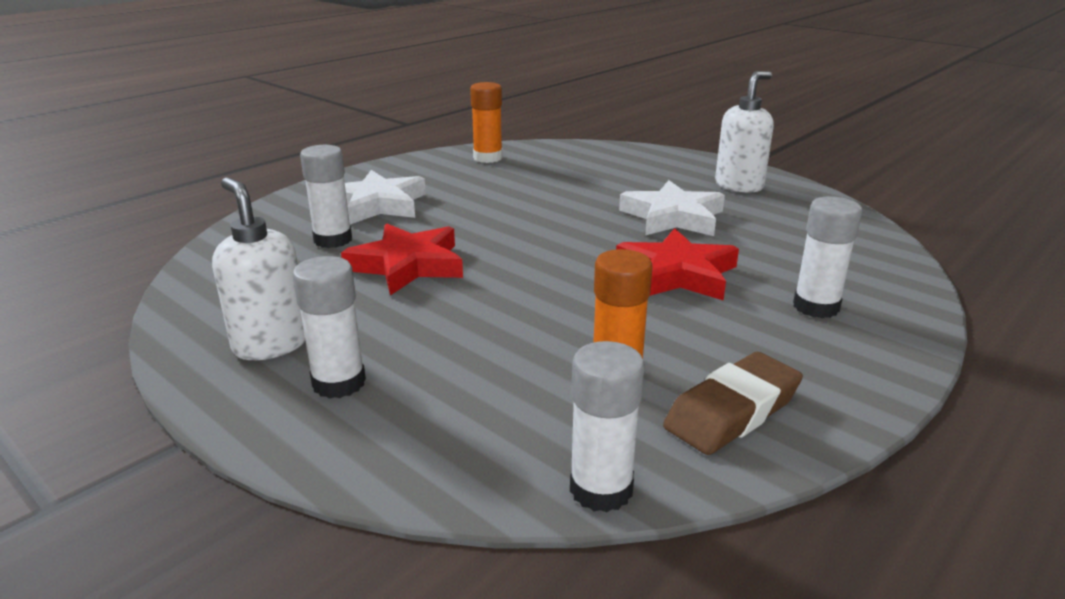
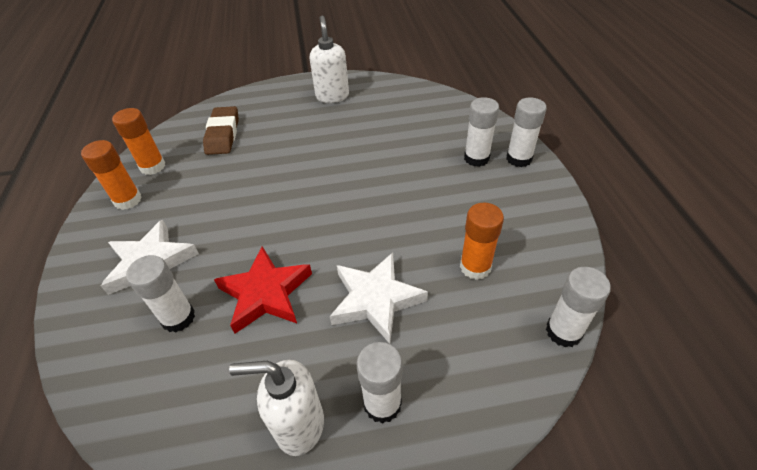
camera: 50 degrees left, 20 degrees up
red star [616,228,739,300] -> none
white star [619,180,725,236] -> white star moved to [330,253,428,344]
brown eraser [663,352,803,455] -> brown eraser moved to [203,106,239,155]
none -> orange glue stick [81,140,142,210]
none -> white glue stick [506,97,547,167]

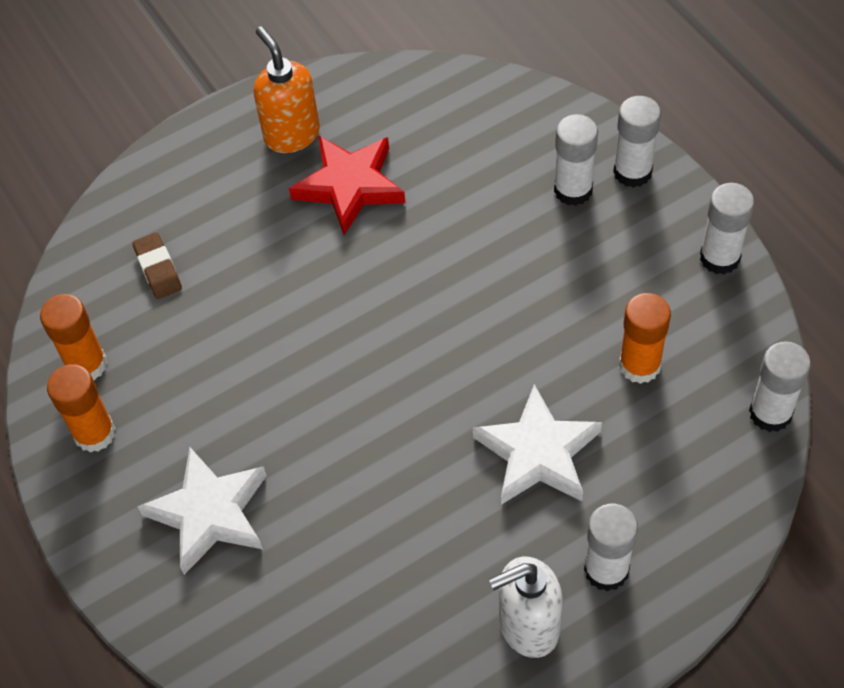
camera: 20 degrees left, 10 degrees up
white glue stick [126,255,195,333] -> white glue stick moved to [700,183,754,274]
brown eraser [203,106,239,155] -> brown eraser [133,232,182,299], size x0.65
red star [214,246,312,334] -> red star moved to [289,135,405,235]
white soap dispenser [310,16,349,103] -> orange soap dispenser [254,26,320,153]

